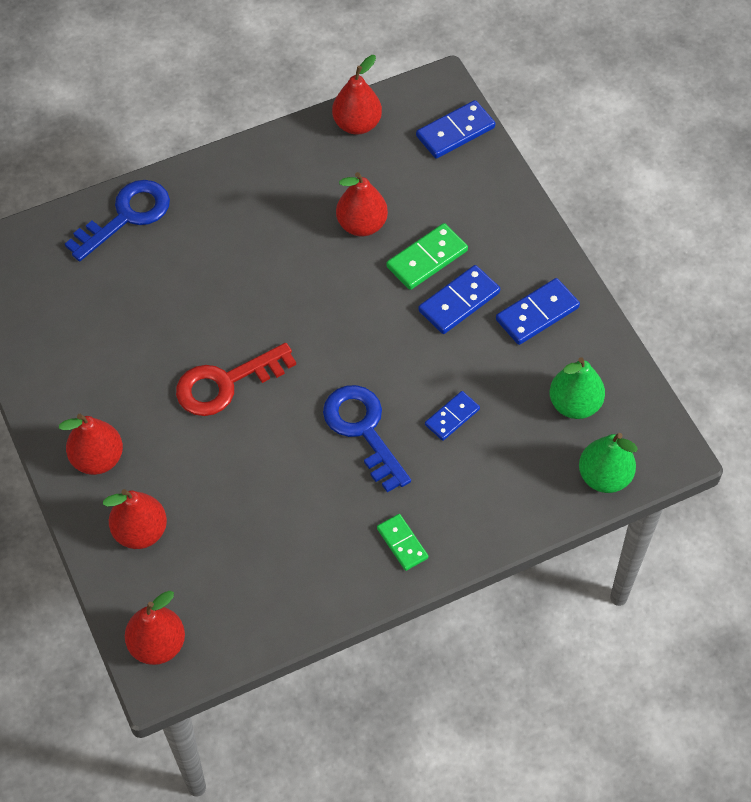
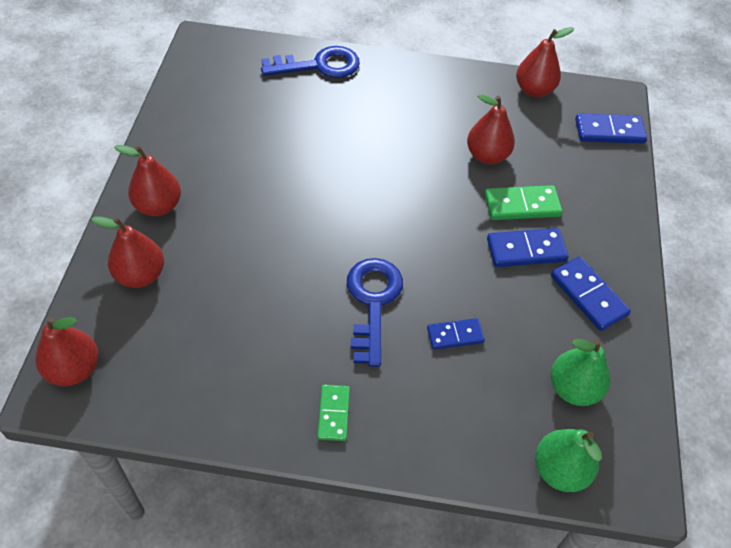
camera: 30 degrees right, 5 degrees down
red key [176,343,296,416] -> none
blue domino [496,278,580,345] -> blue domino turned 60 degrees clockwise [551,257,631,331]

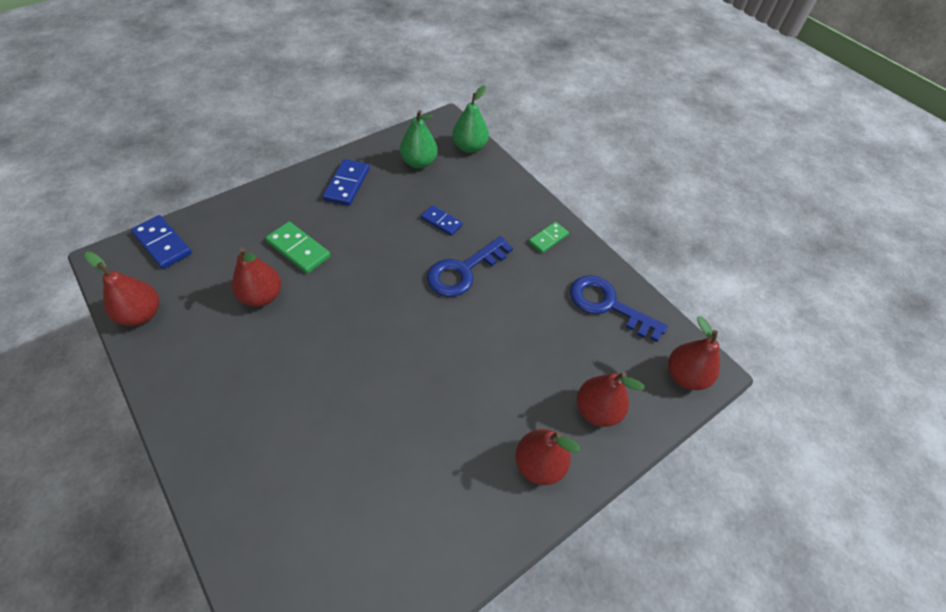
camera: 135 degrees left, 0 degrees up
blue key [261,46,360,78] -> blue key moved to [570,275,668,342]
blue domino [487,228,569,267] -> none

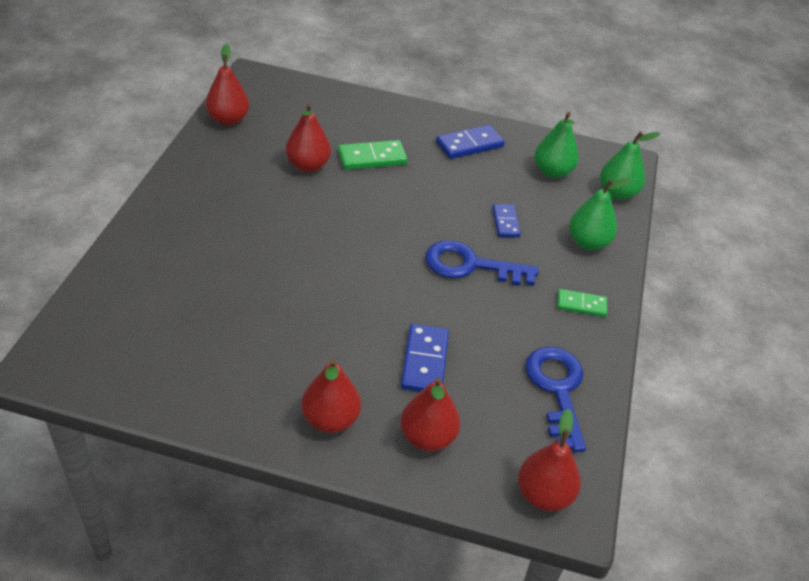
camera: 50 degrees right, 10 degrees down
blue domino [131,215,192,269] -> blue domino moved to [401,324,449,392]
green domino [266,222,331,274] -> green domino turned 75 degrees clockwise [338,140,408,170]
none -> green pear [569,177,631,250]

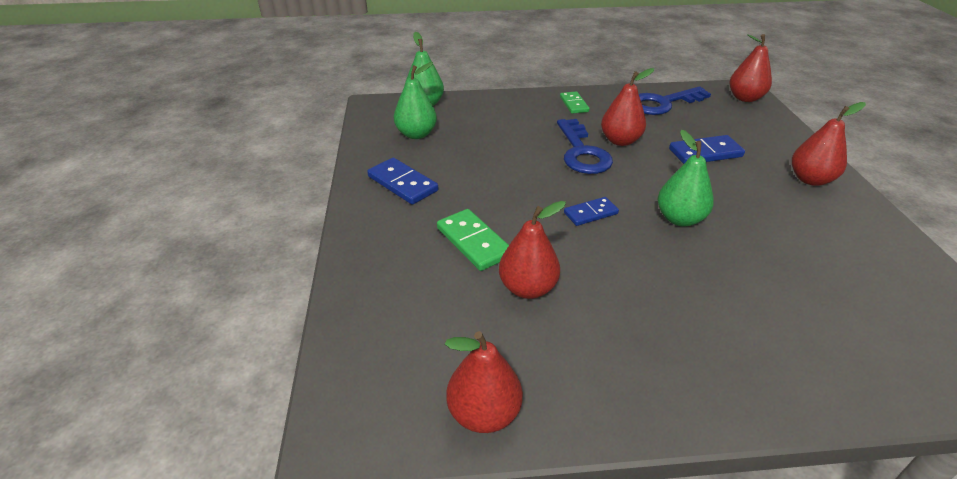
camera: 105 degrees left, 5 degrees down
red pear [400,377,460,451] -> red pear moved to [601,68,654,146]
blue domino [492,204,521,238] -> blue domino moved to [564,197,619,226]
green pear [569,177,631,250] -> green pear moved to [658,130,714,226]

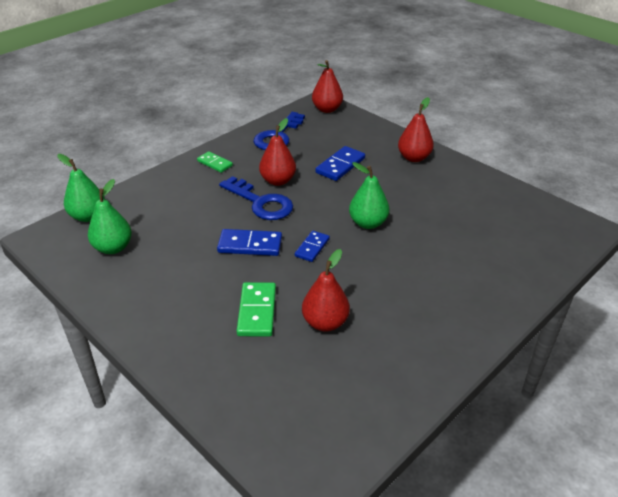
camera: 40 degrees left, 0 degrees up
blue domino [367,158,438,205] -> blue domino moved to [217,229,282,256]
green domino [437,209,509,271] -> green domino turned 75 degrees clockwise [237,282,276,337]
red pear [445,331,523,433] -> none

